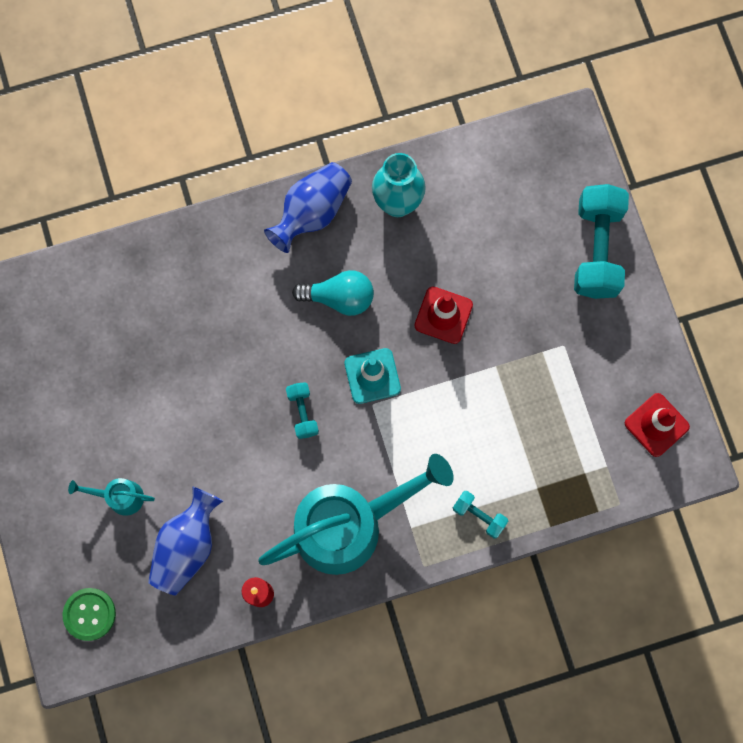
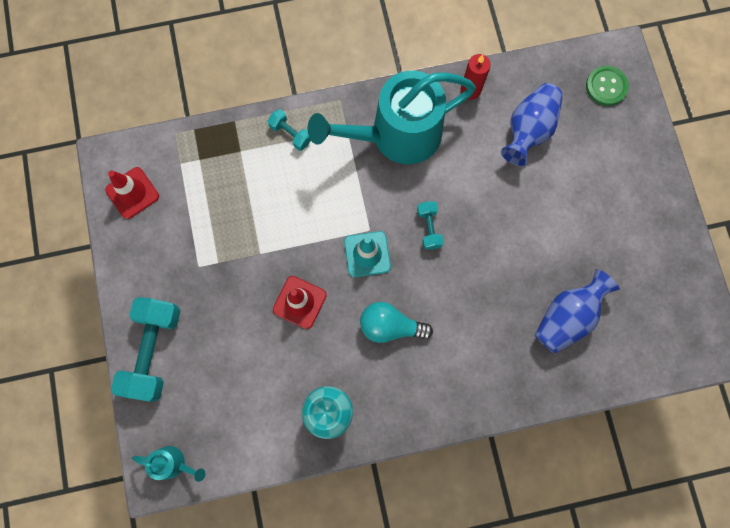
camera: 175 degrees left, 0 degrees up
turquoise watering can [68,478,155,516] -> turquoise watering can moved to [132,446,205,482]
blue vase [264,162,352,253] -> blue vase moved to [535,269,620,354]

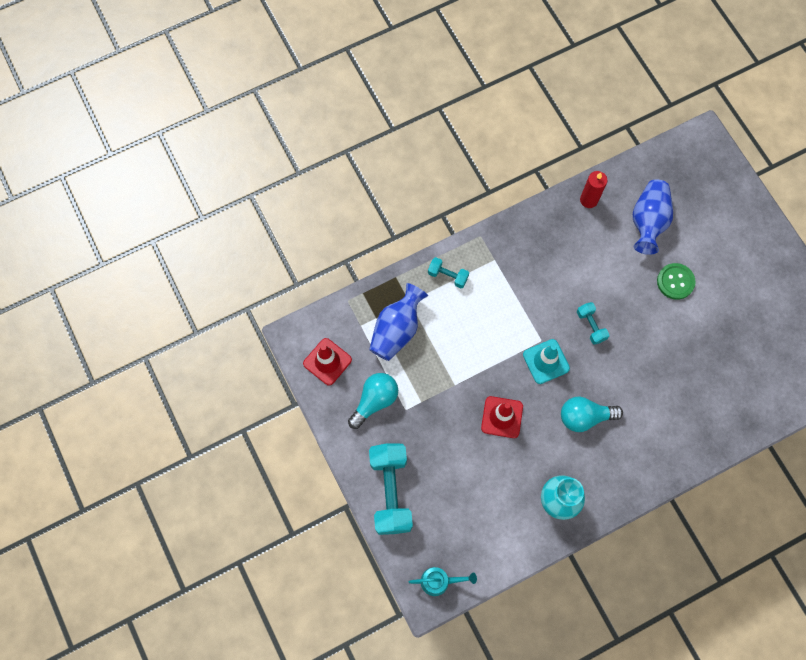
camera: 15 degrees left, 5 degrees down
turquoise watering can [308,71,476,164] -> none
blue vase [535,269,620,354] -> blue vase moved to [369,283,428,361]
green button [586,66,629,106] -> green button moved to [657,263,696,300]
none -> turquoise light bulb [348,373,398,429]

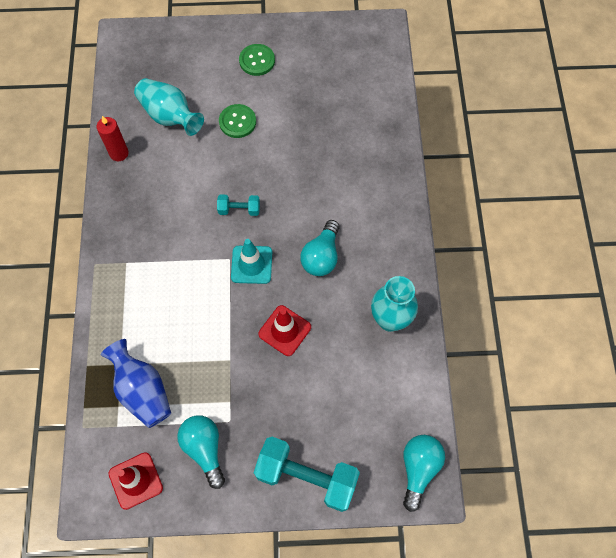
camera: 65 degrees left, 5 degrees down
turquoise watering can [409,567,477,596] -> turquoise light bulb [403,435,445,512]
turquoise dumbbell [428,257,469,288] -> none
blue vase [633,180,673,255] -> turquoise vase [134,78,204,136]
none -> green button [239,44,275,76]

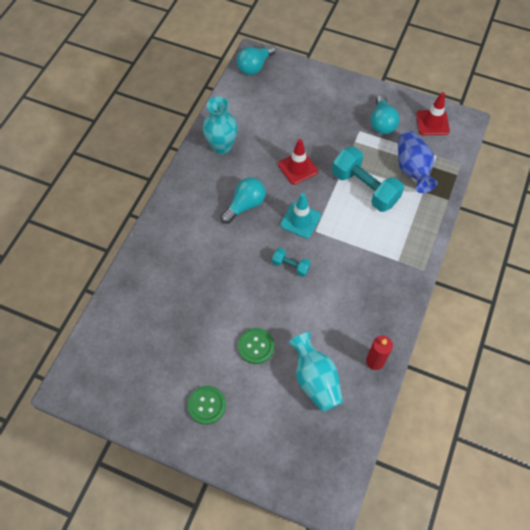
camera: 155 degrees left, 5 degrees down
turquoise dumbbell [254,437,360,512] -> turquoise dumbbell moved to [332,146,404,212]

